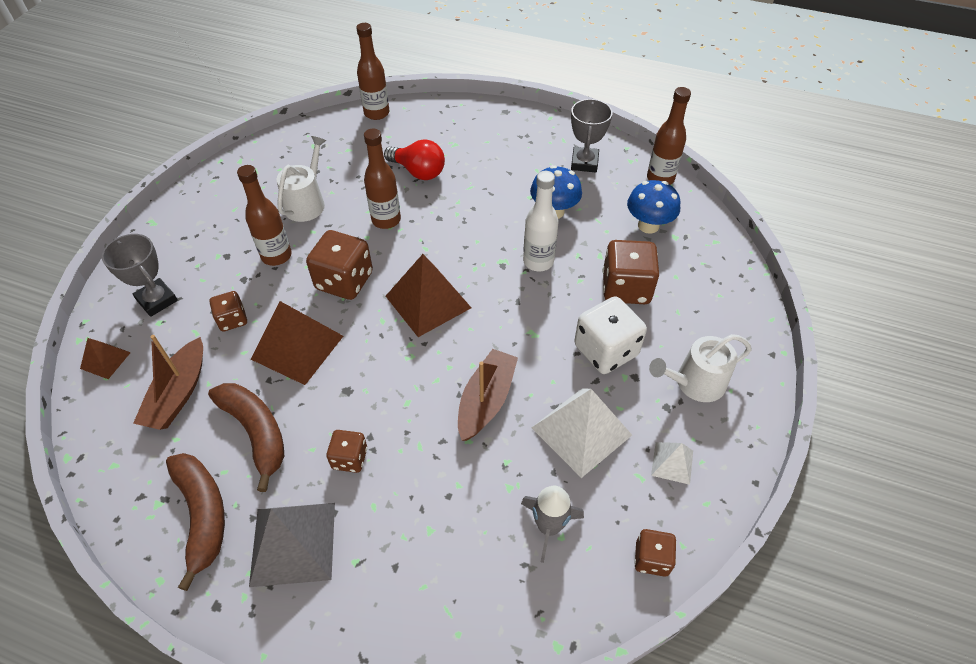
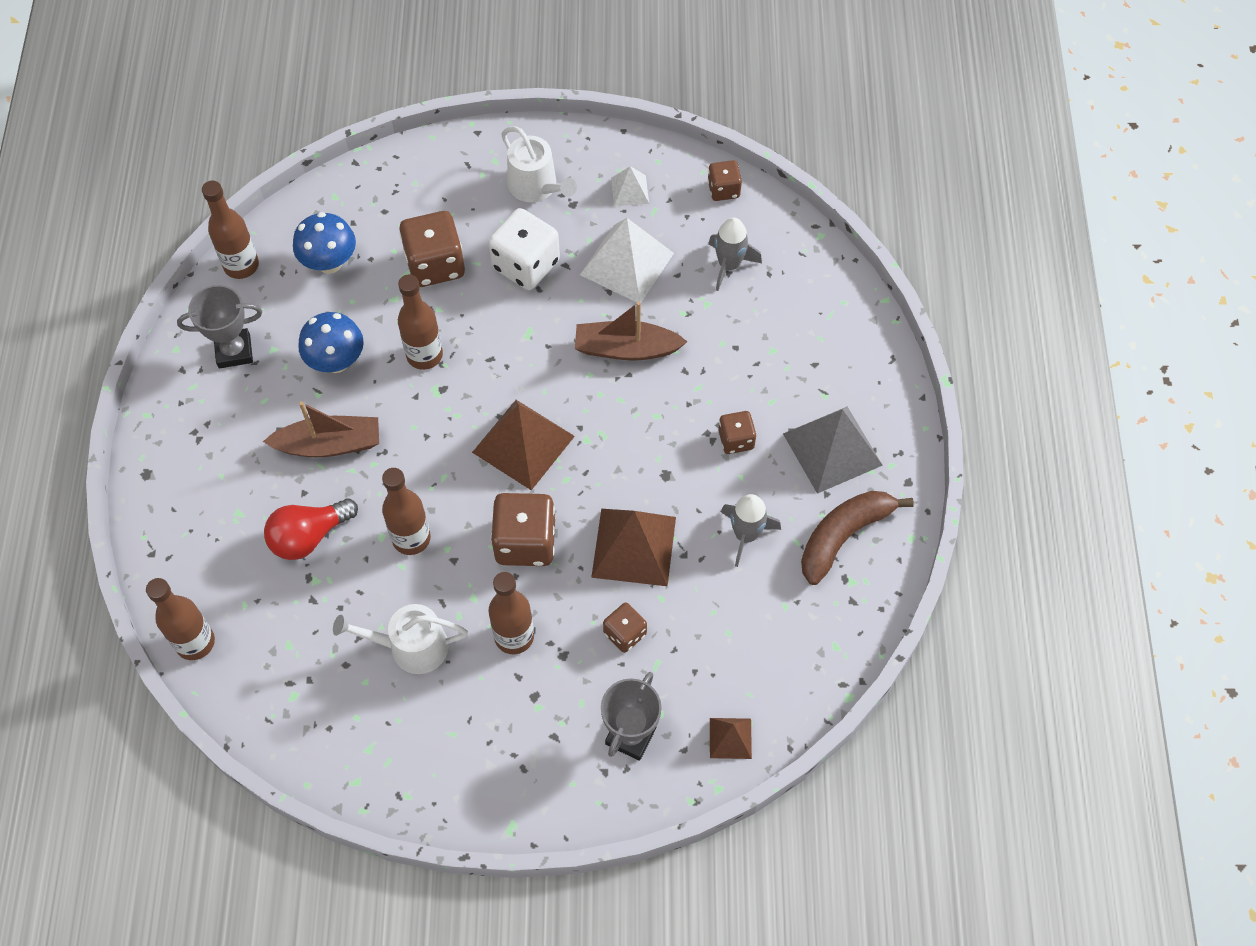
camera: 110 degrees left, 10 degrees up
brown boat [133,335,203,430] -> brown boat moved to [263,401,379,457]
brown banana [208,383,284,492] -> grey rocket [721,494,781,567]
red light bulb [384,139,445,180] -> red light bulb turned 135 degrees counterclockwise [264,498,358,560]
white bottle [523,171,559,271] -> brown bottle [398,274,443,370]

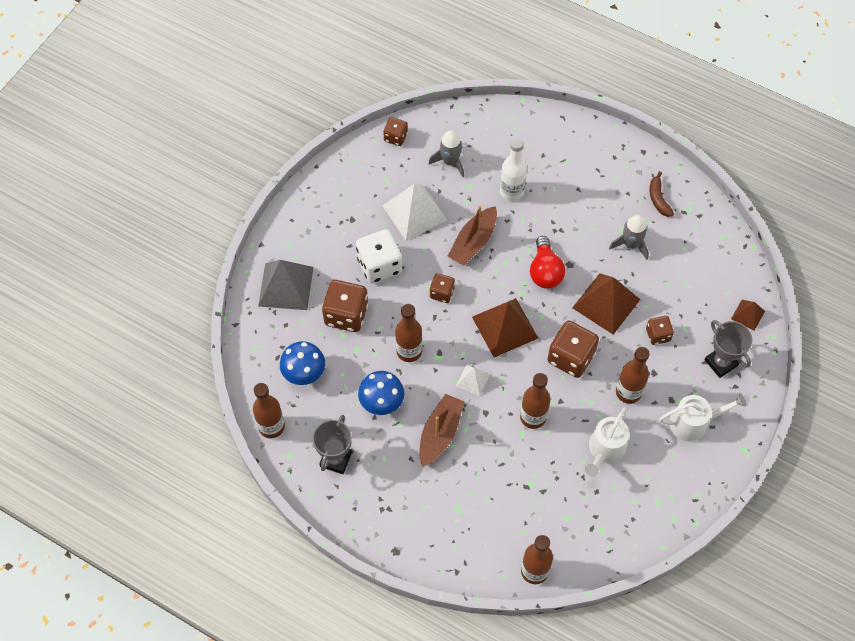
camera: 60 degrees left, 0 degrees up
red light bulb [264,498,358,560] -> red light bulb moved to [530,236,565,289]
white watering can [501,127,577,203] -> white watering can moved to [660,394,746,441]
white pyramid [611,166,649,206] -> white pyramid moved to [456,364,490,396]
brown dice [719,411,756,454] -> brown dice moved to [430,273,455,303]
grey pyramid [783,407,883,494] -> grey pyramid moved to [258,260,313,310]
brown banana [801,491,914,585] -> brown banana [650,171,674,217], size x0.60
none -> white bottle [500,137,527,201]

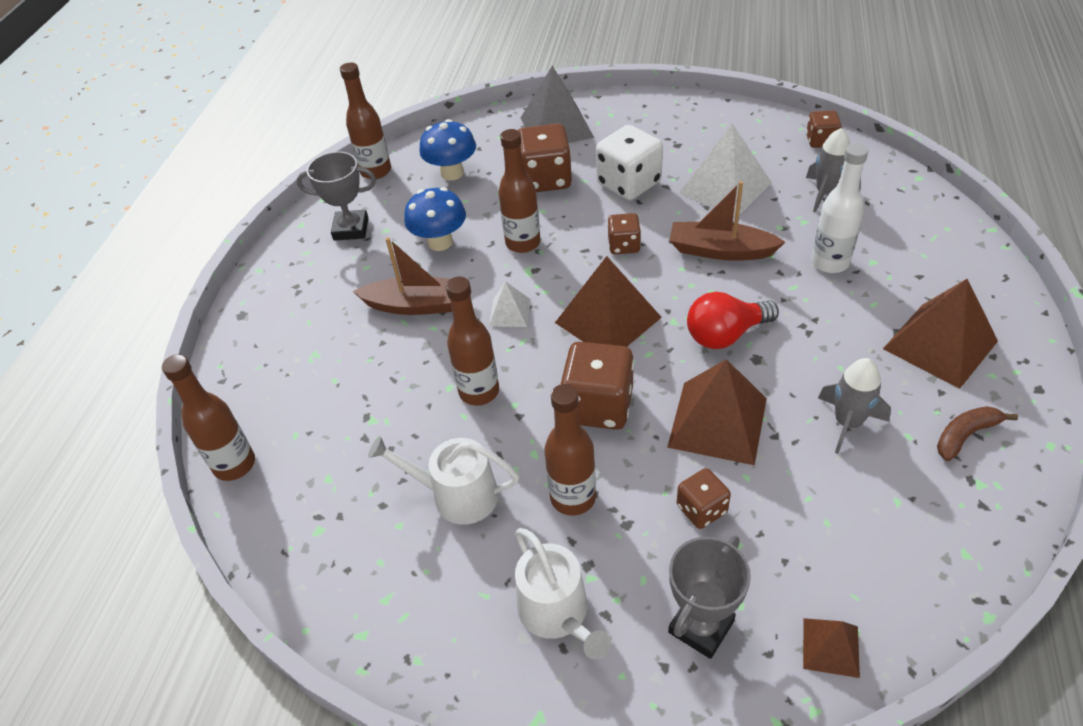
camera: 75 degrees right, 15 degrees down
none -> brown pyramid [883,279,998,389]

